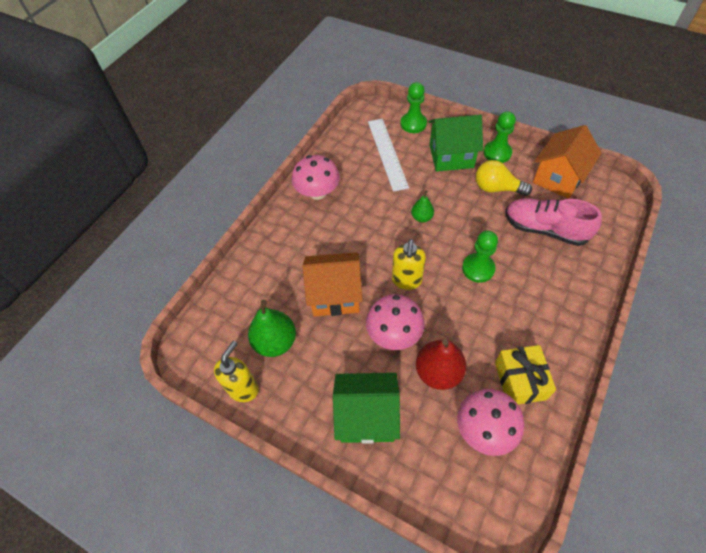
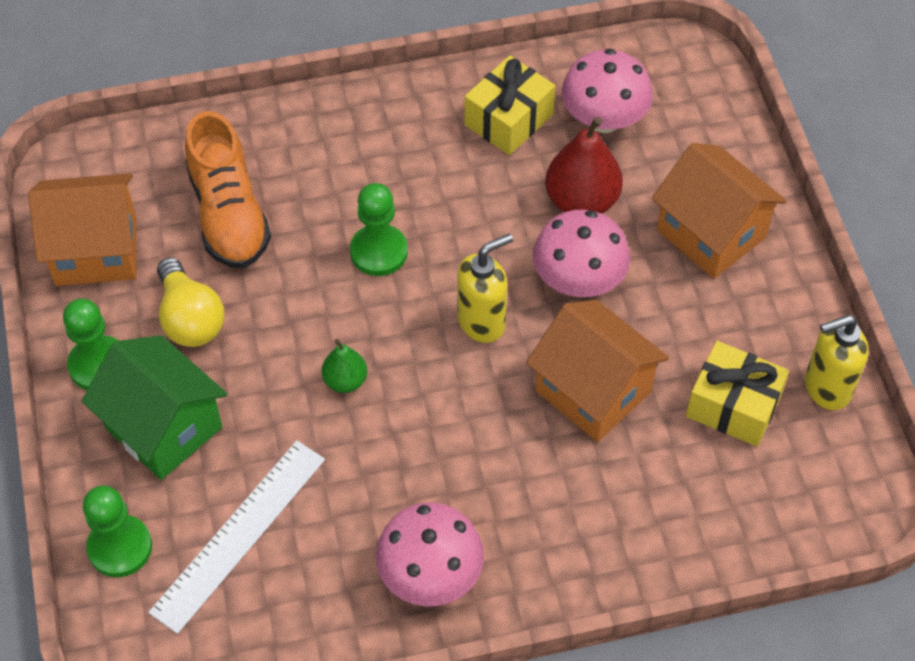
camera: 135 degrees left, 0 degrees up
green pear [248,300,296,357] -> yellow gift [686,341,789,446]
green house [333,373,400,444] -> orange house [652,143,787,279]
pink shoe [505,198,602,246] -> orange shoe [185,111,271,269]

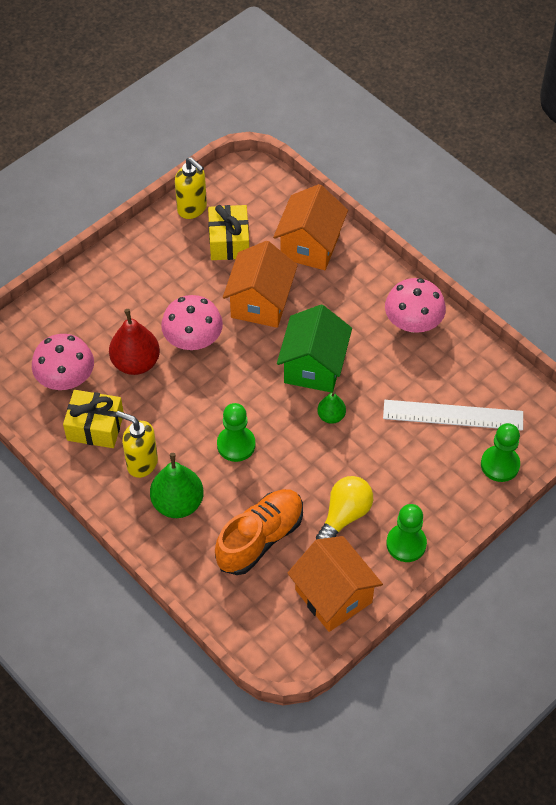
camera: 120 degrees left, 0 degrees up
green house [82,335,227,480] -> green house moved to [277,305,352,393]
yellow soap dispenser [457,234,513,343] -> yellow soap dispenser moved to [116,411,158,478]
orange house [652,143,787,279] -> orange house moved to [273,184,348,270]
none -> green pear [150,453,204,518]

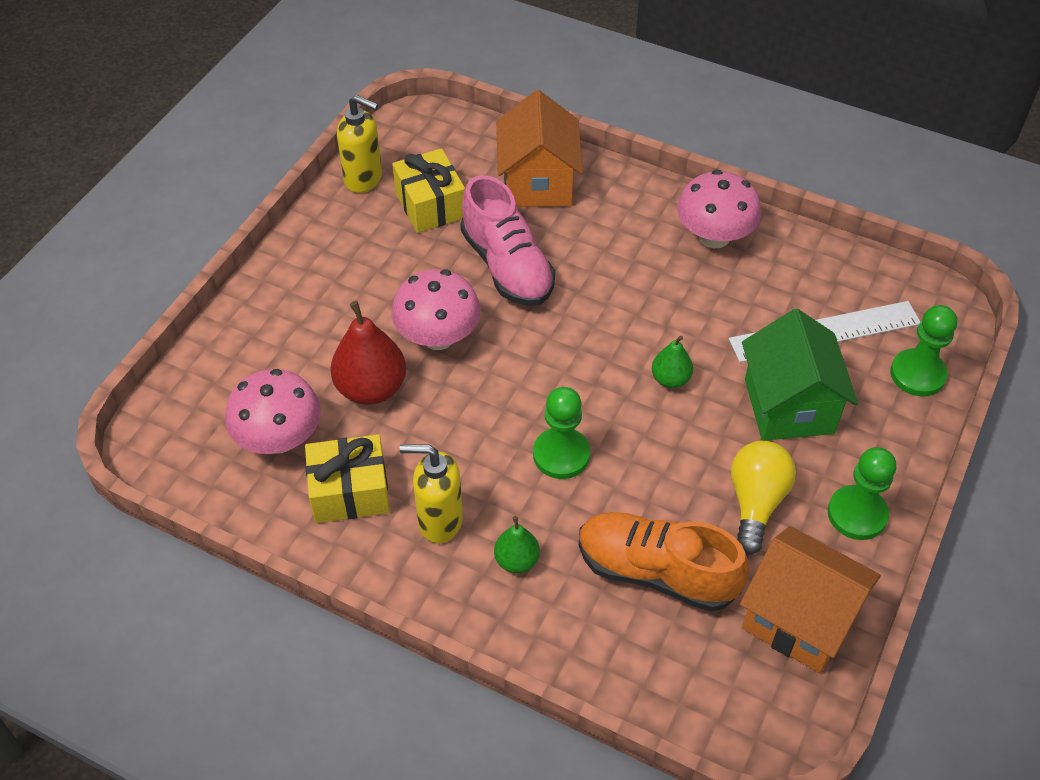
camera: 20 degrees left, 5 degrees down
green pear [150,453,204,518] -> green pear [494,516,540,573], size x0.56
orange shoe [215,489,303,575] -> orange shoe turned 90 degrees counterclockwise [579,512,749,612]
orange house [223,241,298,328] -> pink shoe [460,175,555,306]
green house [277,305,352,393] -> green house moved to [742,309,858,441]

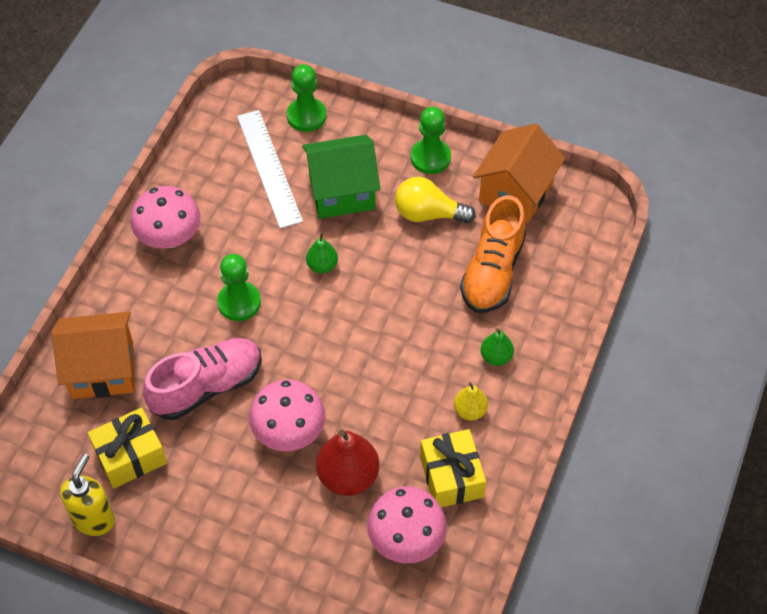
camera: 95 degrees left, 5 degrees up
yellow soap dispenser [400,444,463,543] -> yellow pear [454,382,488,421]
green pawn [533,387,590,479] -> green pawn moved to [217,254,261,321]

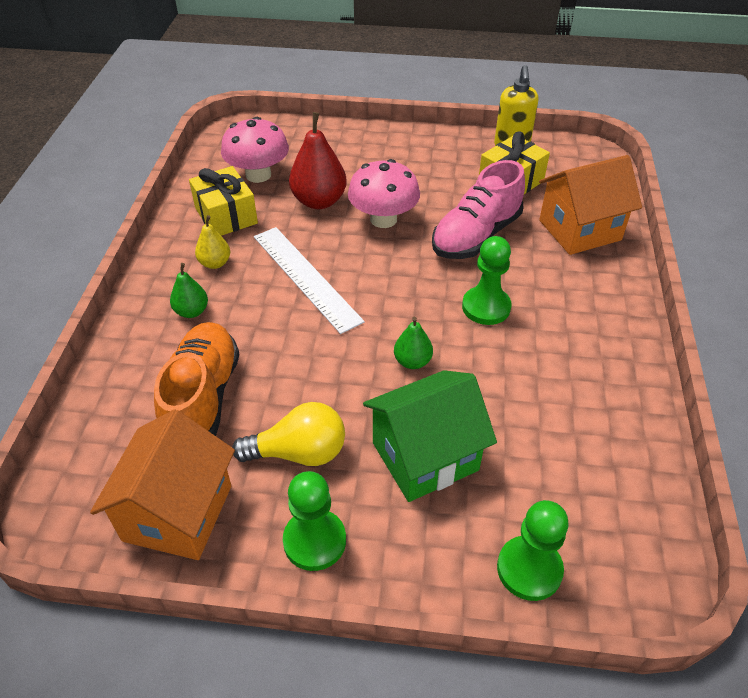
camera: 165 degrees right, 10 degrees down
pink mushroom [131,186,201,248] -> none
white ruler [237,110,303,228] -> white ruler moved to [254,227,365,334]

